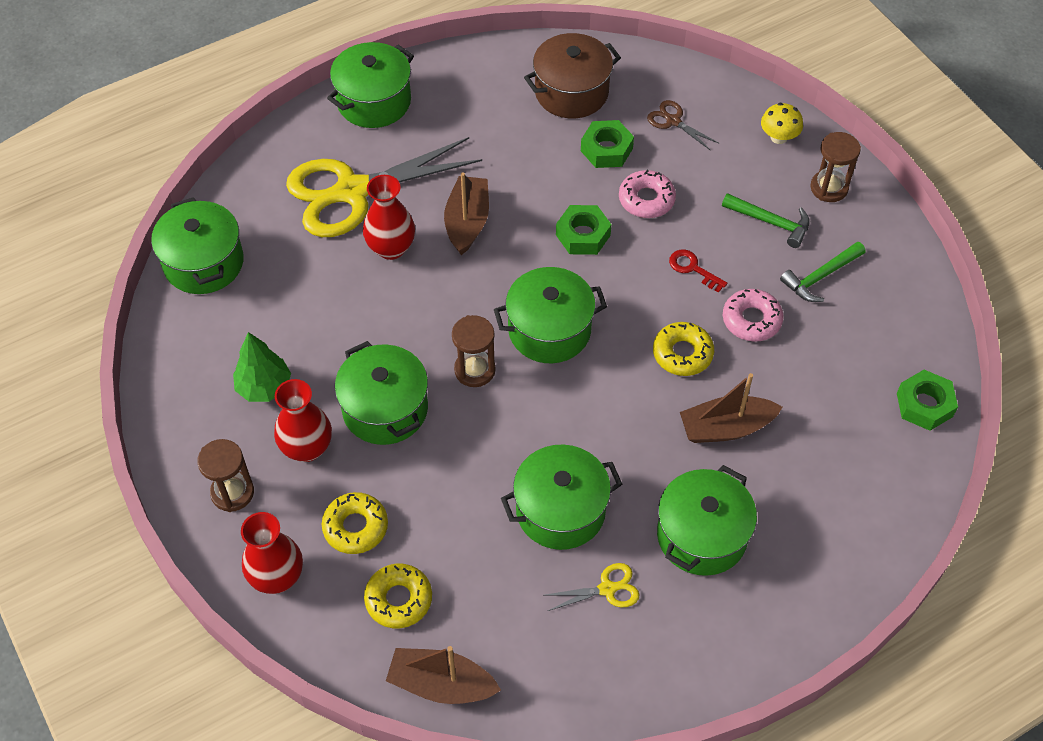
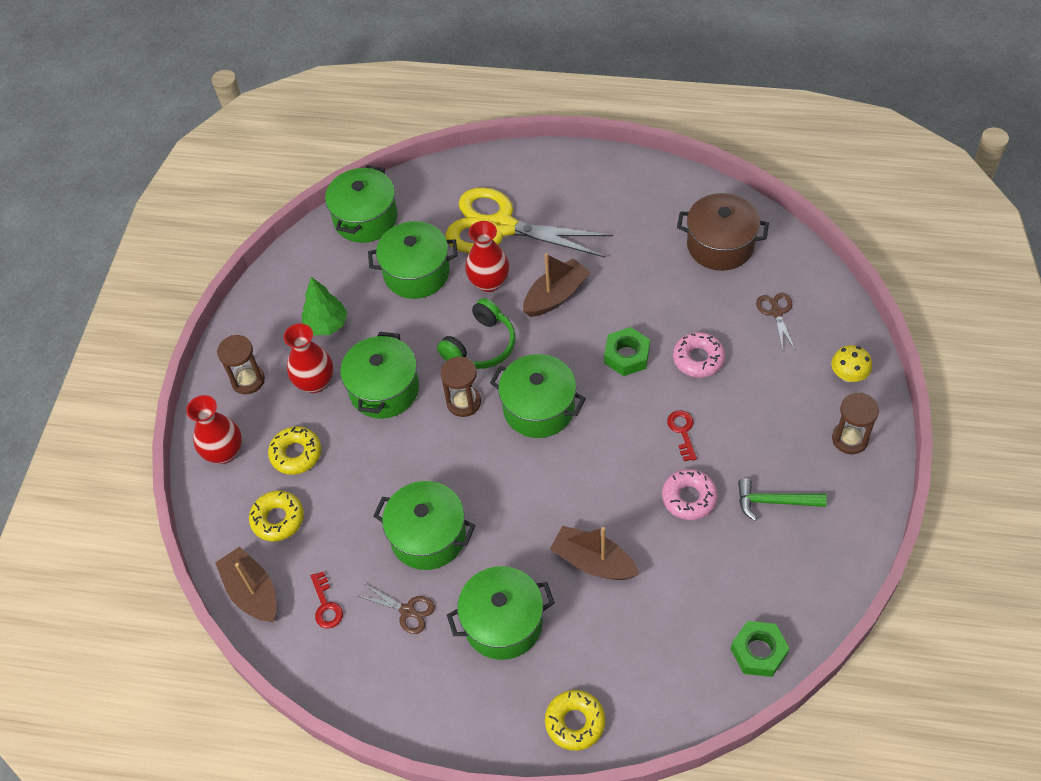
camera: 45 degrees right, 0 degrees up
green pot [327,42,414,128] -> green pot moved to [368,221,458,299]
yellow scissors [546,563,640,611] -> brown scissors [358,584,435,634]
green nut [581,120,634,168] -> none
yellow donut [653,322,714,376] -> yellow donut moved to [545,690,605,751]
green hammer [722,193,810,248] -> none
none -> red key [311,572,343,628]
none -> green headphones [437,298,515,369]

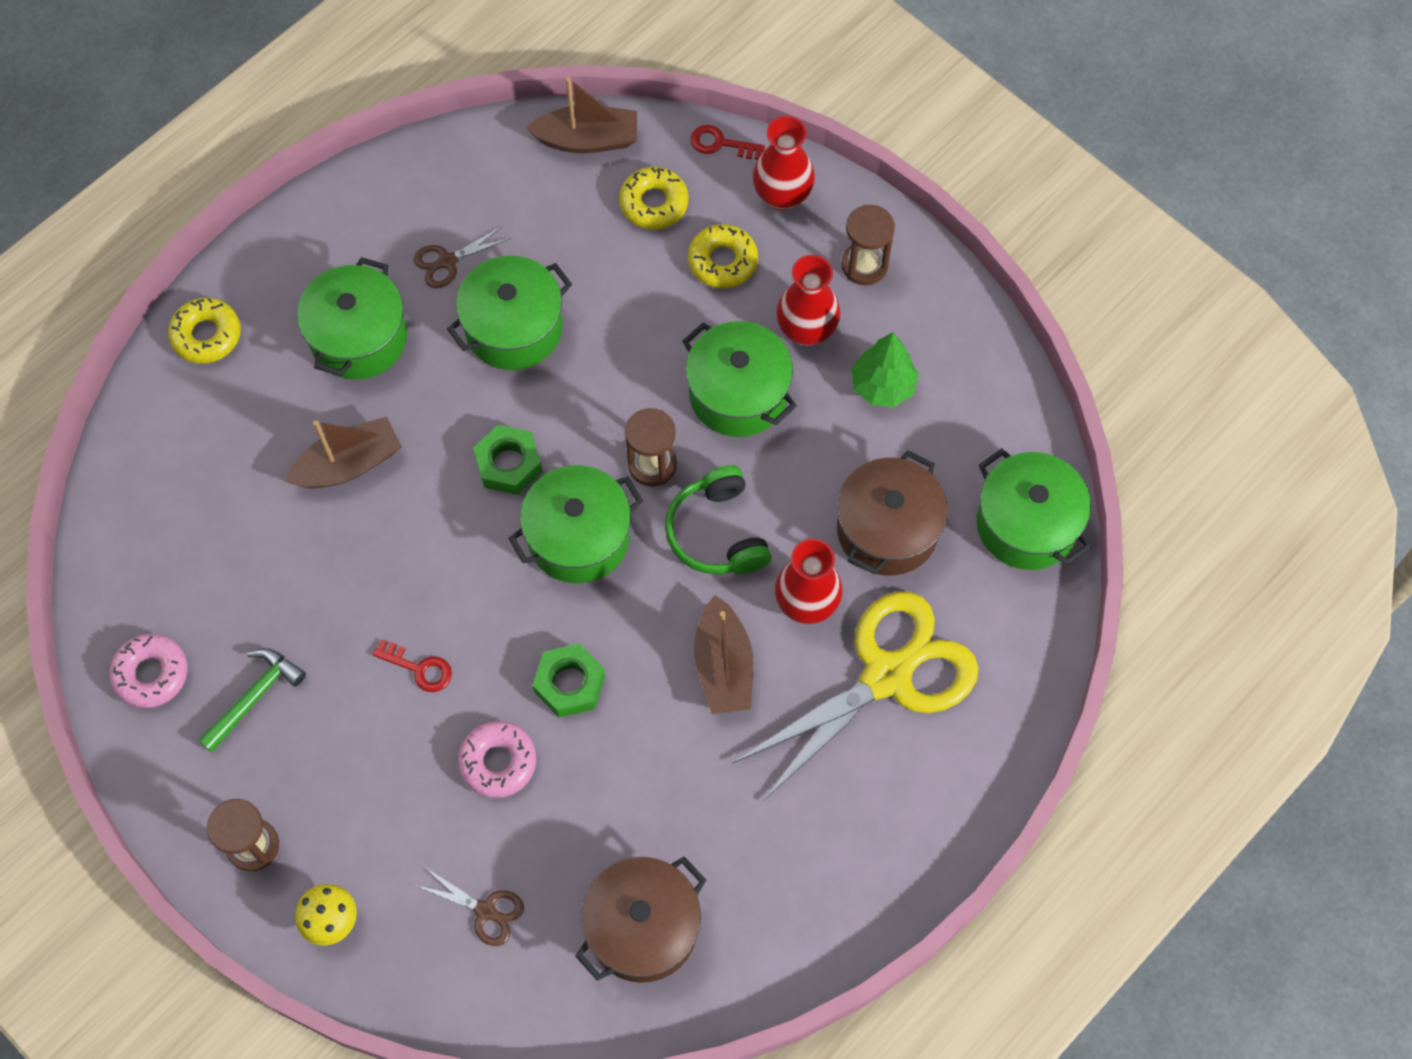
camera: 120 degrees right, 10 degrees up
red key [311,572,343,628] -> red key moved to [691,125,765,160]
green pot [368,221,458,299] -> brown pot [837,450,948,575]
pink donut [662,469,718,520] -> pink donut moved to [110,634,187,708]
green nut [731,621,790,677] -> green nut moved to [473,425,542,495]

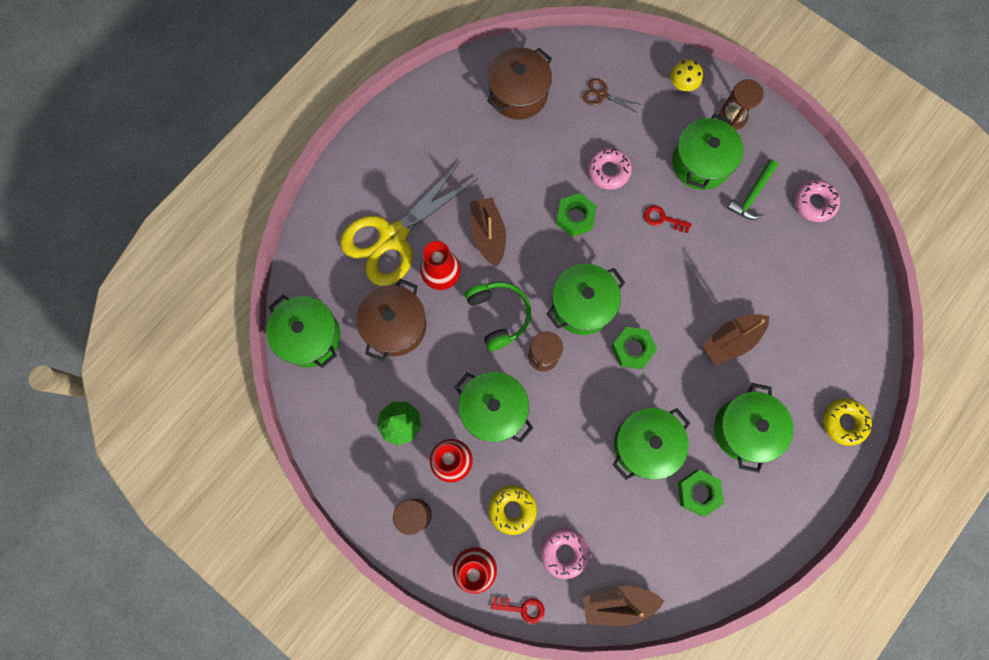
camera: 175 degrees right, 10 degrees up
brown scissors [414,226,511,288] -> green nut [678,470,724,517]
yellow donut [619,167,689,229] -> pink donut [541,528,590,579]
none -> green pot [672,114,743,190]

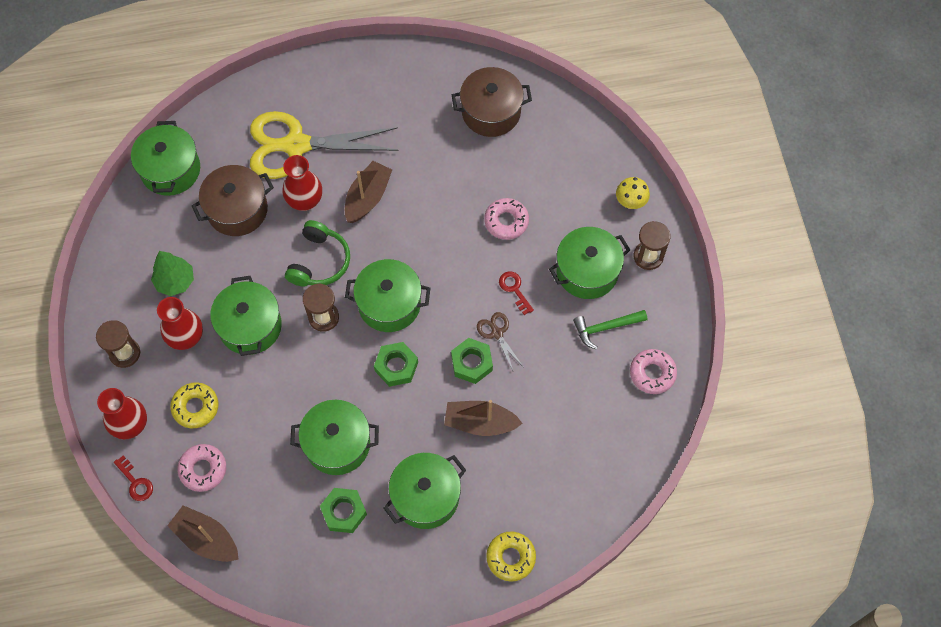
camera: 40 degrees right, 10 degrees down
green nut [556,193,597,237] -> green nut moved to [451,338,493,384]
brown scissors [583,78,643,113] -> brown scissors moved to [477,312,523,371]

